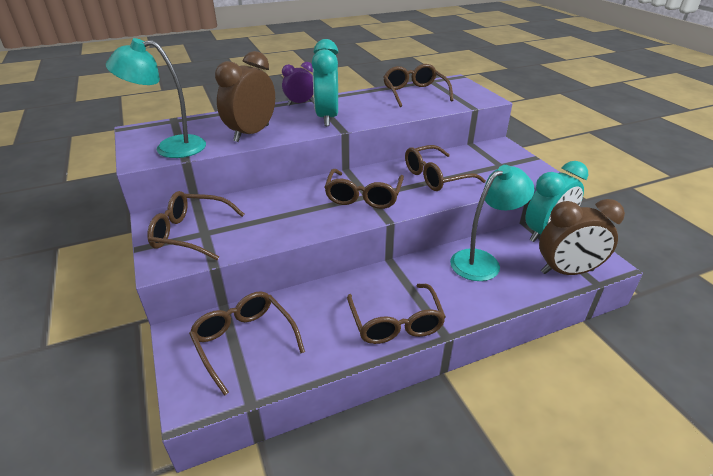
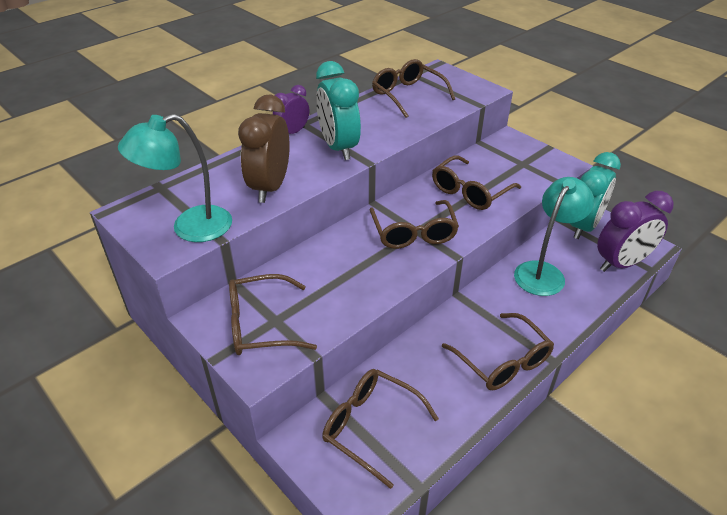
camera: 20 degrees left, 5 degrees up
brown clock [539,199,625,275] -> purple clock [597,191,674,272]

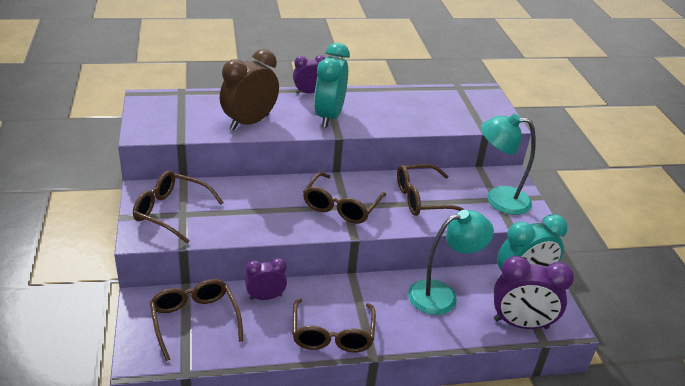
camera: 30 degrees right, 5 degrees down
turquoise lamp [118,114,232,242] -> turquoise lamp moved to [481,114,536,215]
brown glasses [372,59,455,118] -> none
none -> purple clock [245,258,287,300]

